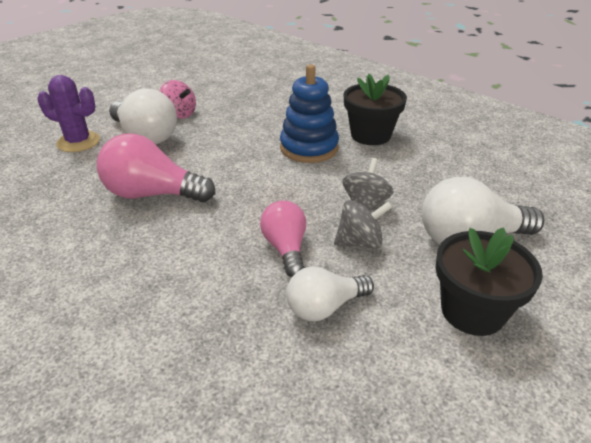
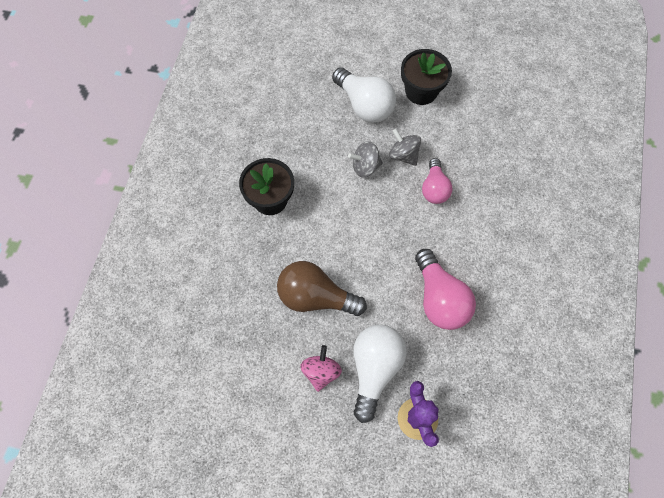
camera: 120 degrees left, 30 degrees up
pink light bulb [260,201,306,277] -> pink light bulb turned 45 degrees counterclockwise [422,158,452,204]
blue stacking toy [280,64,339,163] -> none
white light bulb [286,266,374,321] -> none
none -> brown light bulb [277,261,367,316]

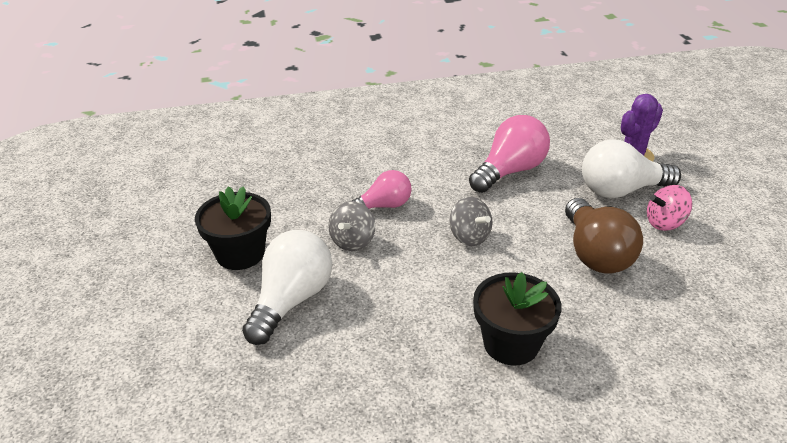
camera: 115 degrees left, 30 degrees down
grey spinning top [348,141,383,178] -> grey spinning top moved to [450,197,493,246]

